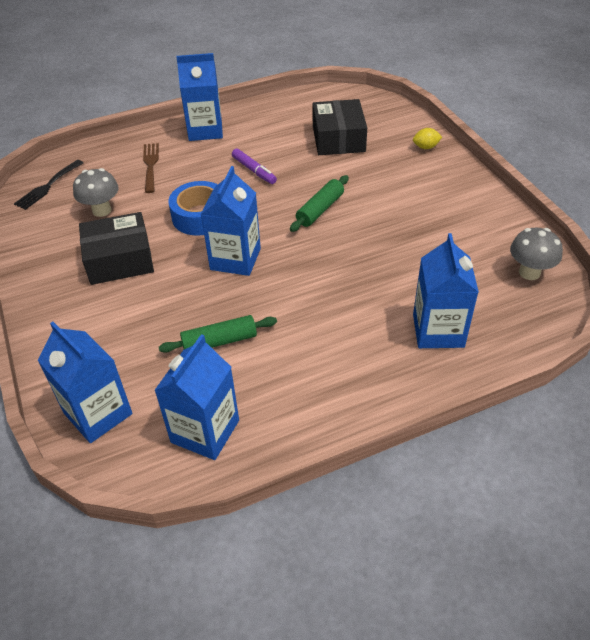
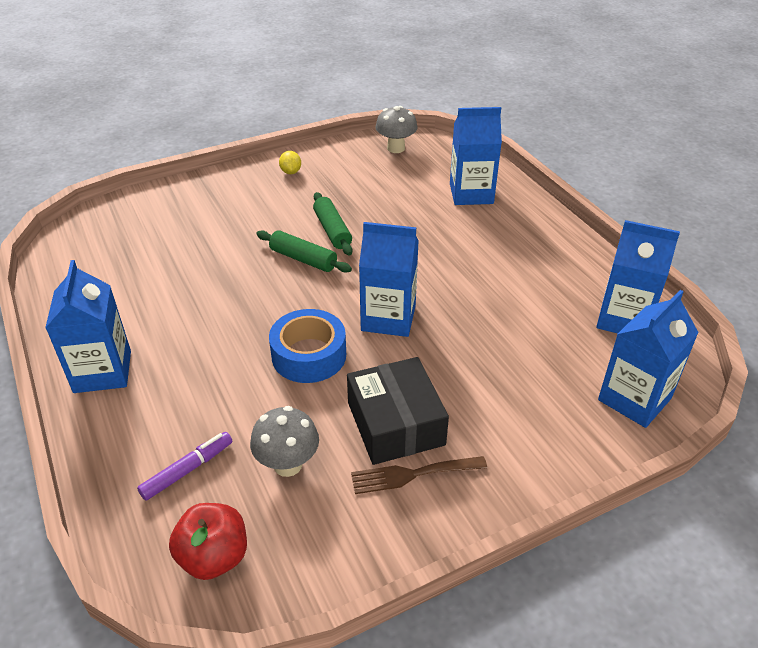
camera: 95 degrees left, 5 degrees down
black fork [14,160,83,210] -> red apple [169,503,247,580]
brown fork [143,143,159,193] -> brown fork moved to [351,456,487,494]
green rolling pin [159,315,277,353] -> green rolling pin moved to [313,192,353,255]
purple marker [232,149,277,184] -> purple marker moved to [137,432,232,501]
black box [312,99,367,155] -> none
yellow lemon [413,128,442,149] -> yellow lemon moved to [279,151,301,174]

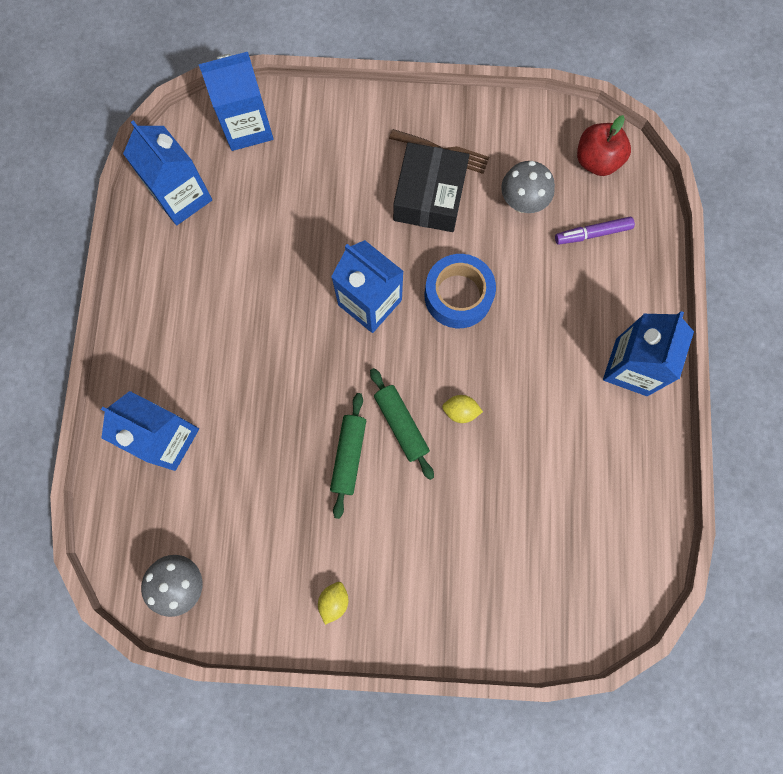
camera: 150 degrees left, 35 degrees up
none -> yellow lemon [442,395,483,423]

